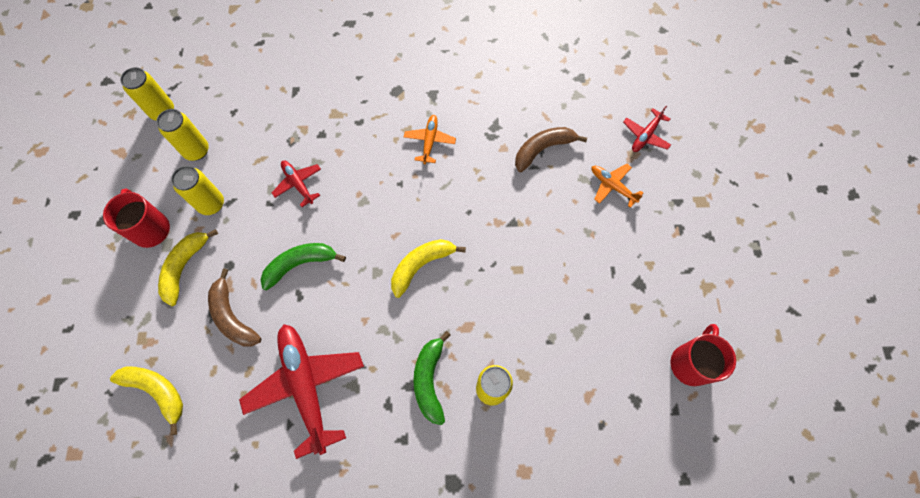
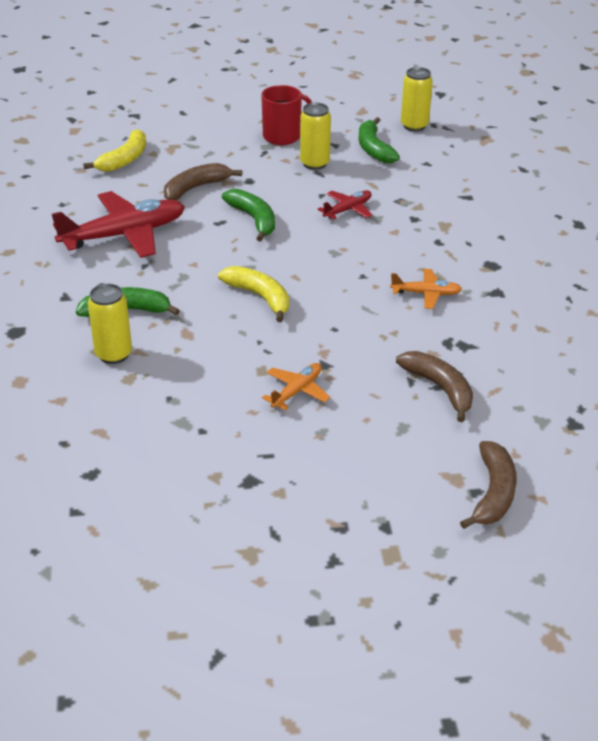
camera: 85 degrees right, 30 degrees down
yellow can [156,109,209,161] -> green banana [359,117,400,163]
yellow banana [158,229,218,306] -> none
orange plane [592,164,643,208] -> orange plane moved to [262,363,330,411]
red plane [623,106,671,152] -> brown banana [460,441,517,529]
red mug [671,324,736,386] -> none

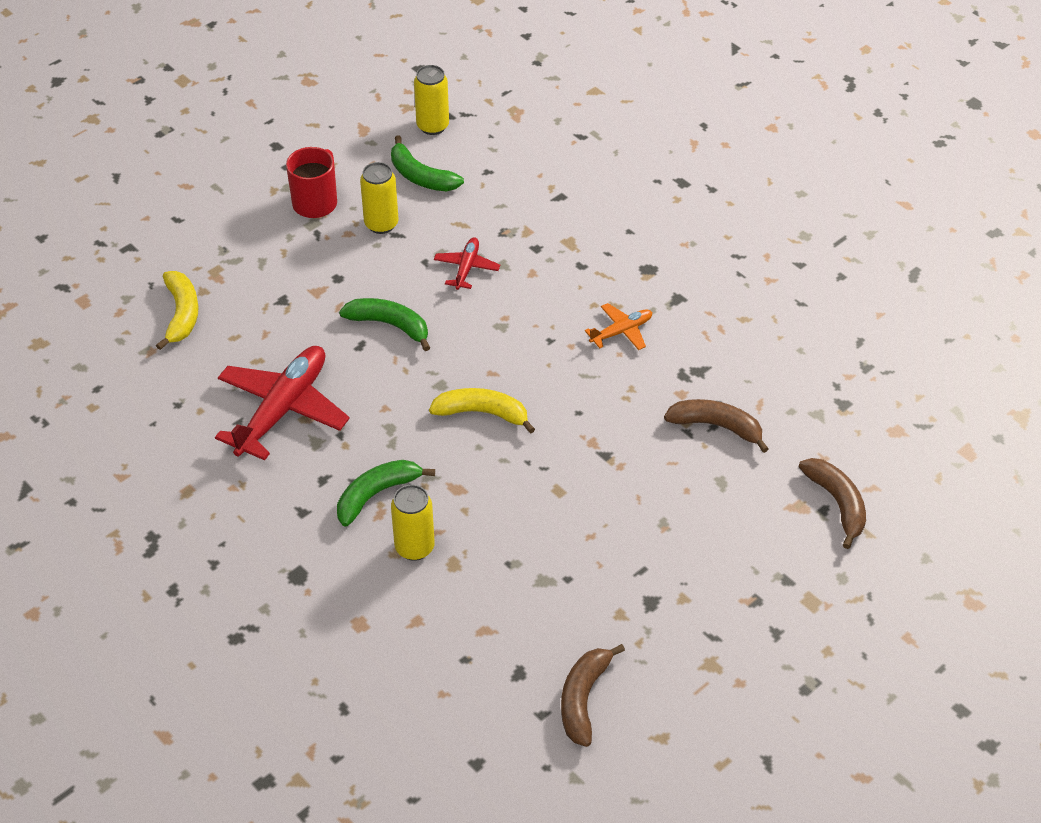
camera: 35 degrees left, 10 degrees up
brown banana [164,163,242,200] -> brown banana moved to [561,644,625,747]
orange plane [262,363,330,411] -> none

